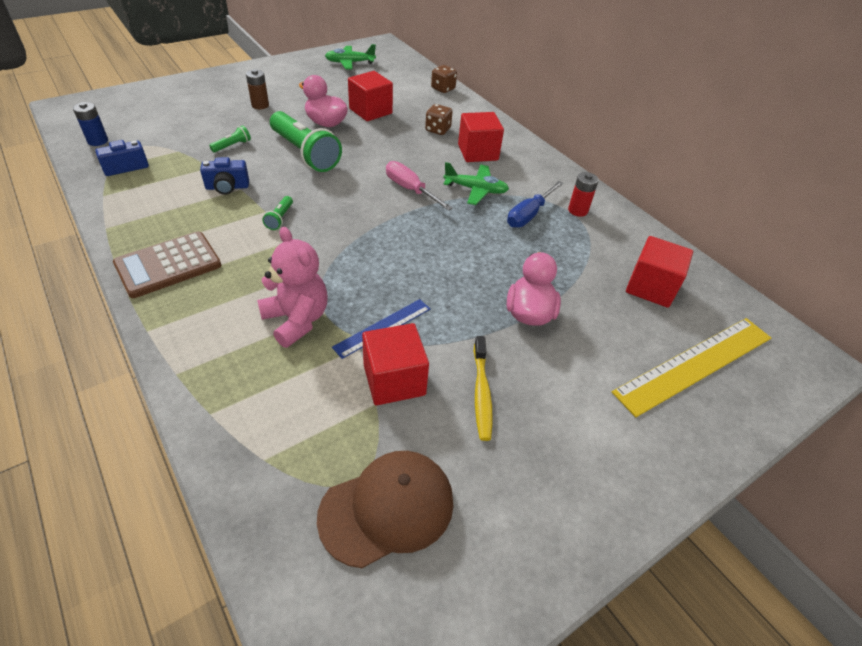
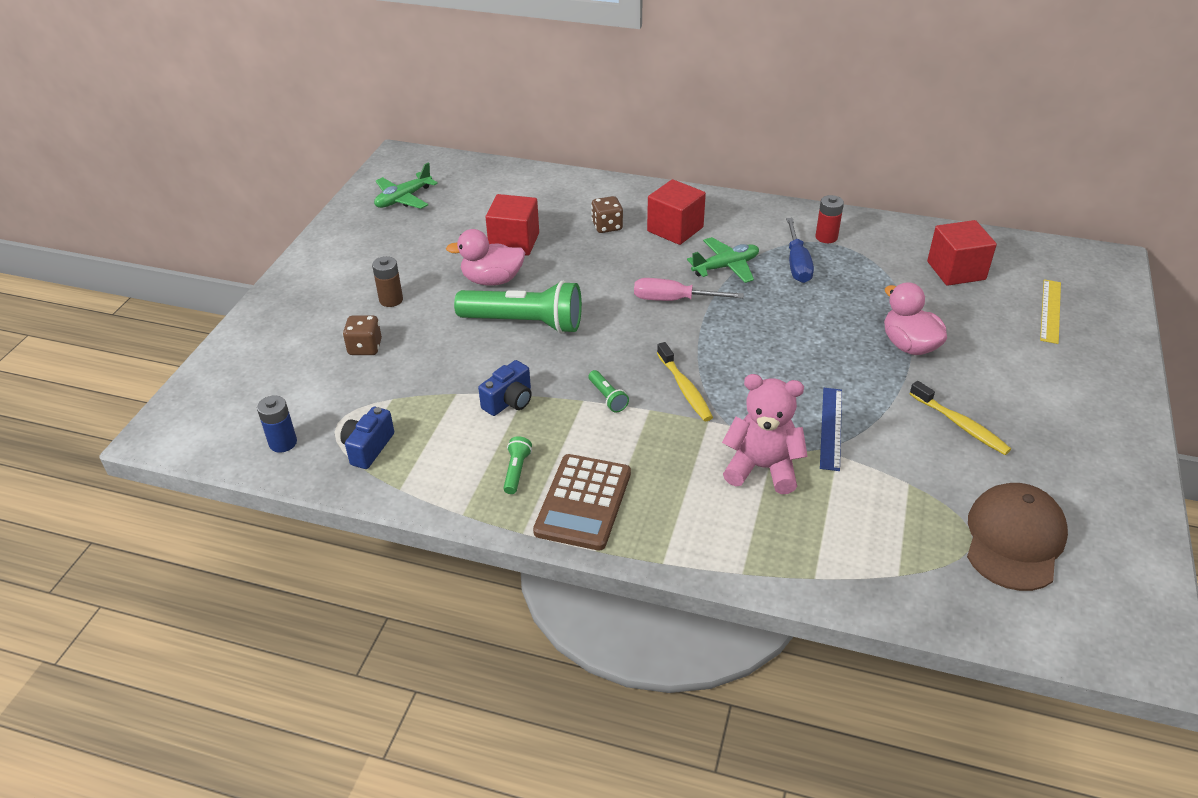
camera: 35 degrees left, 5 degrees down
green flashlight [209,125,251,152] -> green flashlight moved to [503,436,532,494]
red cube [362,323,429,405] -> none
brown dice [431,65,457,93] -> brown dice moved to [343,315,382,355]
yellow ruler [612,318,771,417] -> yellow ruler [1040,279,1061,344], size x0.55
none -> yellow toothbrush [657,342,713,421]

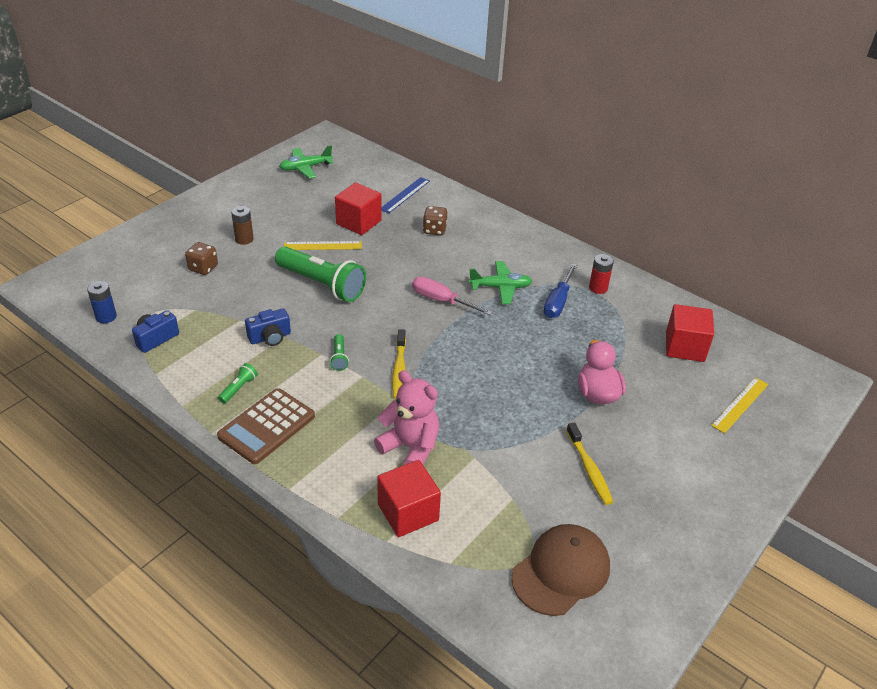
camera: 20 degrees right, 0 degrees up
pink duck [446,229,525,286] -> yellow ruler [284,241,362,250]
red cube [647,179,706,245] -> red cube moved to [377,460,441,537]
blue ruler [820,388,842,471] -> blue ruler moved to [381,177,430,213]

